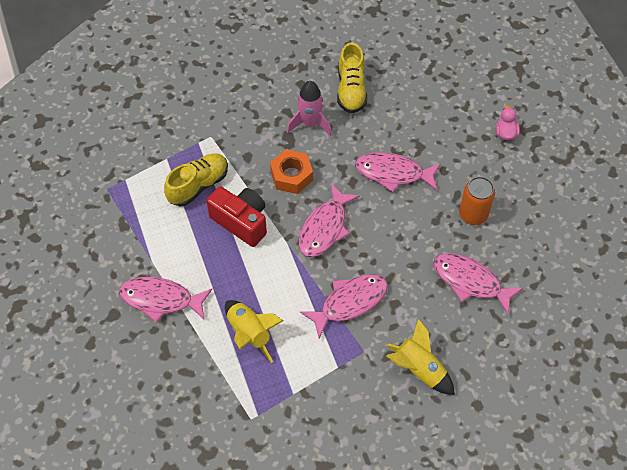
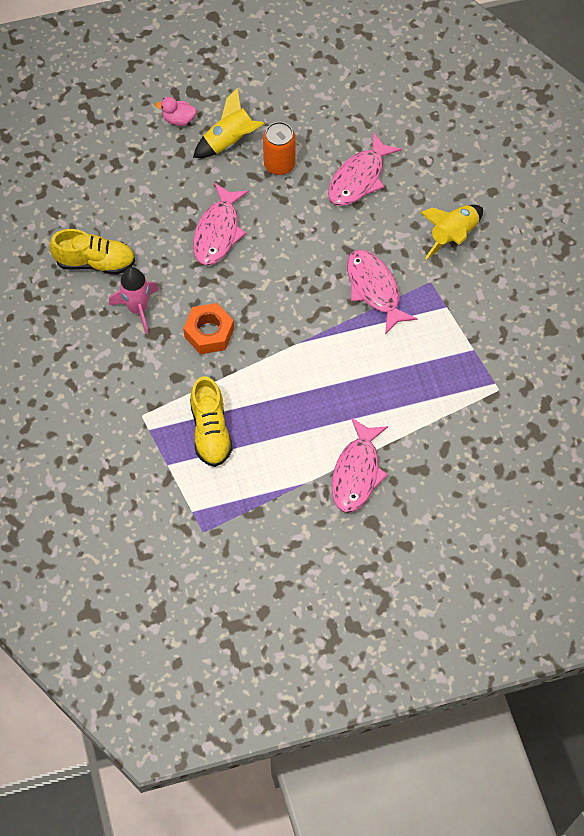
camera: 85 degrees left, 5 degrees up
yellow shoe [164,153,228,206] -> yellow shoe turned 150 degrees counterclockwise [190,376,233,467]
red camera [206,186,267,247] -> none
yellow rocket [225,300,283,363] -> yellow rocket moved to [193,88,264,158]
pink fish [299,183,360,258] -> none

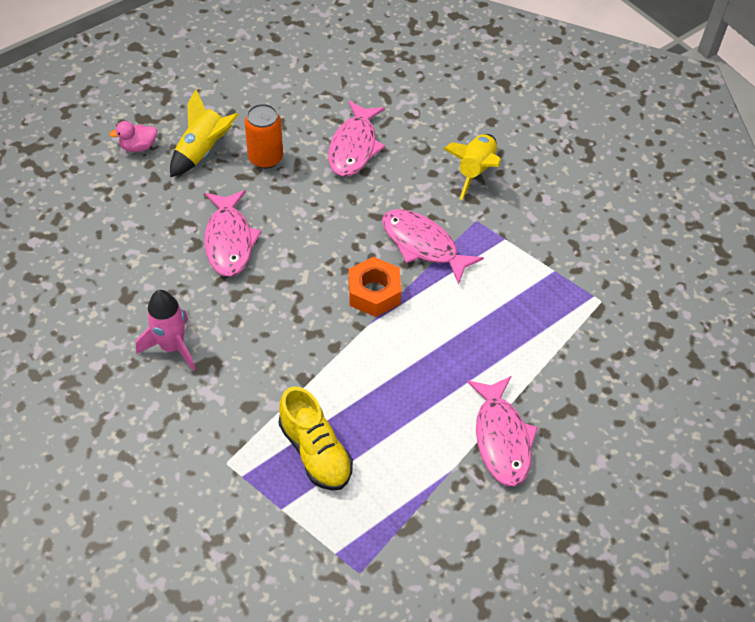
camera: 25 degrees left, 10 degrees down
yellow shoe [49,229,135,275] -> none
orange nut [183,303,234,354] -> orange nut moved to [349,257,401,317]

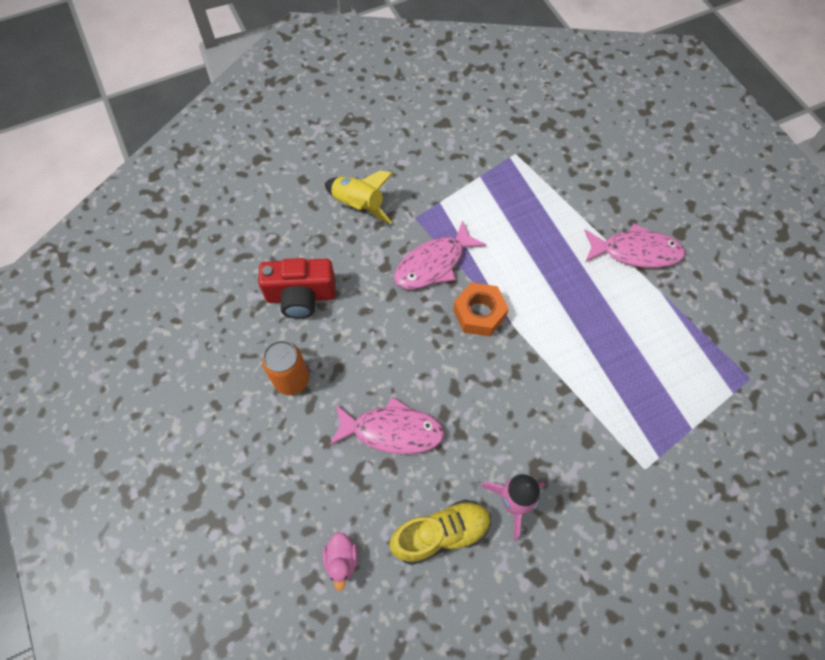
camera: 75 degrees left, 10 degrees up
pink duck [109,121,157,152] -> pink duck moved to [323,532,358,591]
yellow rocket [170,89,239,177] -> none
yellow shoe [279,386,353,491] -> yellow shoe moved to [390,499,491,565]
pink fish [328,101,385,177] -> red camera [258,258,336,319]

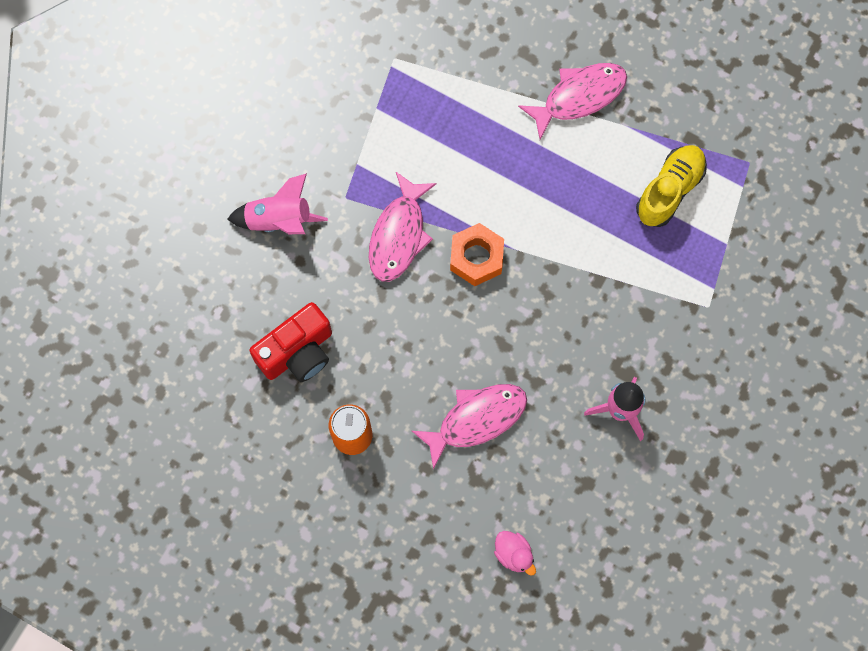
camera: 35 degrees left, 10 degrees up
yellow rocket [325,171,393,224] -> pink rocket [227,173,328,234]
yellow shoe [390,499,491,565] -> yellow shoe moved to [636,145,707,227]

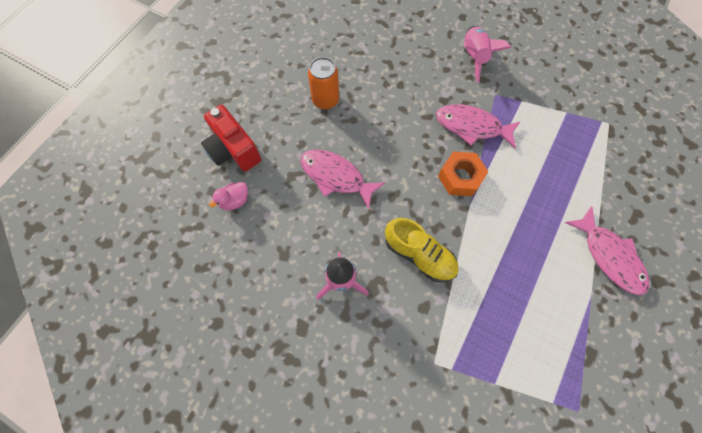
camera: 90 degrees right, 5 degrees down
red camera [250,302,332,382] -> red camera moved to [201,105,261,172]
pink fish [412,384,527,470] -> pink fish turned 150 degrees clockwise [300,150,385,209]
yellow shoe [636,145,707,227] -> yellow shoe moved to [385,218,459,282]

